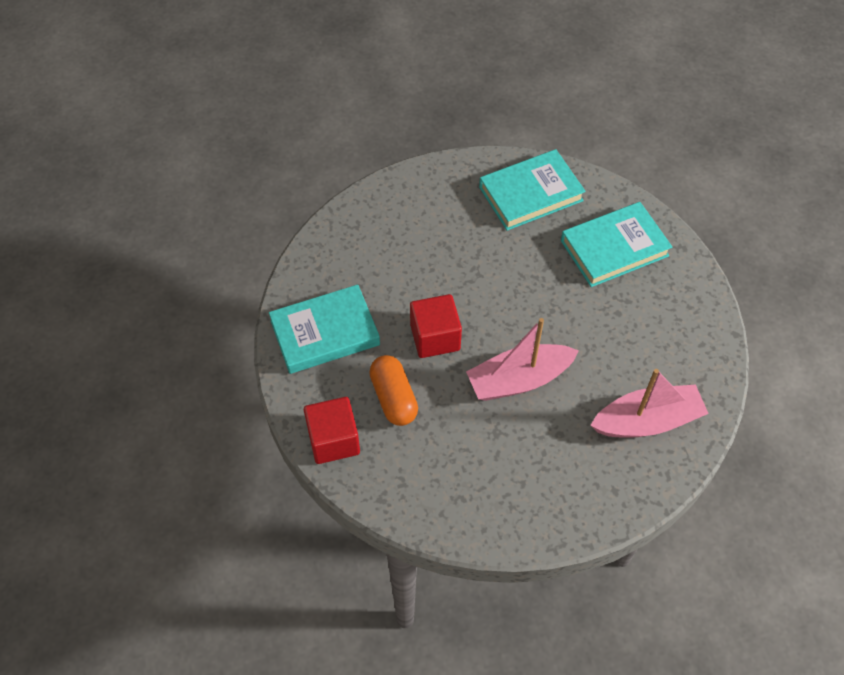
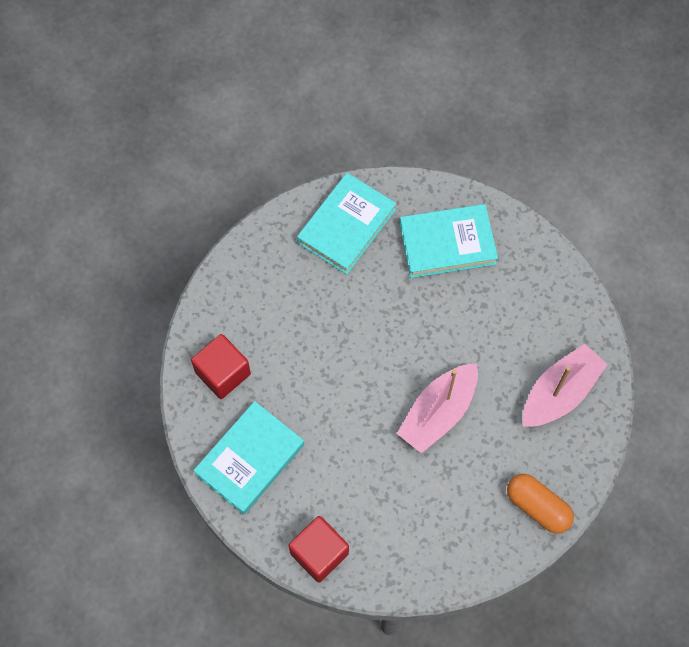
camera: 30 degrees left, 10 degrees up
orange capsule [369,355,418,426] -> orange capsule moved to [507,474,574,534]
red cube [410,294,462,358] -> red cube moved to [191,334,251,399]
turquoise book [561,202,672,287] -> turquoise book turned 45 degrees clockwise [400,204,498,278]

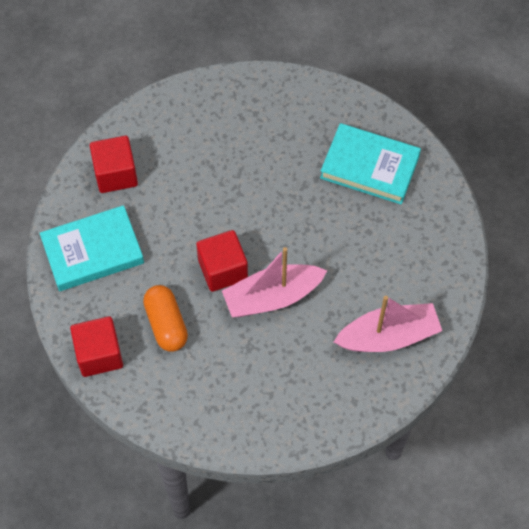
camera: 30 degrees right, 5 degrees down
turquoise book [297,173,396,275] -> none
orange capsule [507,474,574,534] -> orange capsule moved to [143,285,188,352]
none -> red cube [196,230,248,292]

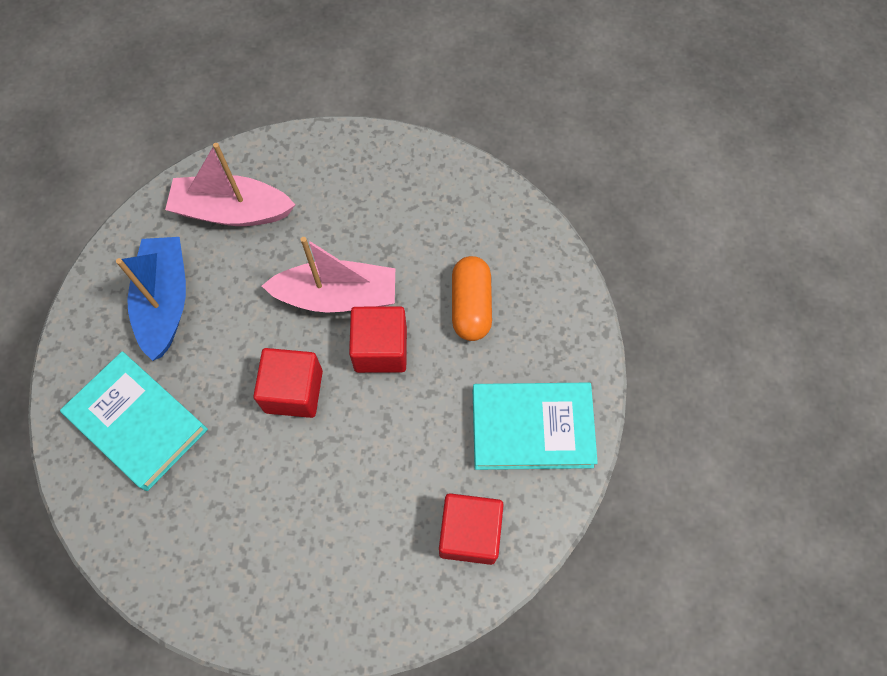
camera: 160 degrees left, 5 degrees up
red cube [70,316,123,377] -> red cube moved to [253,348,323,418]
none -> blue boat [116,237,186,361]

